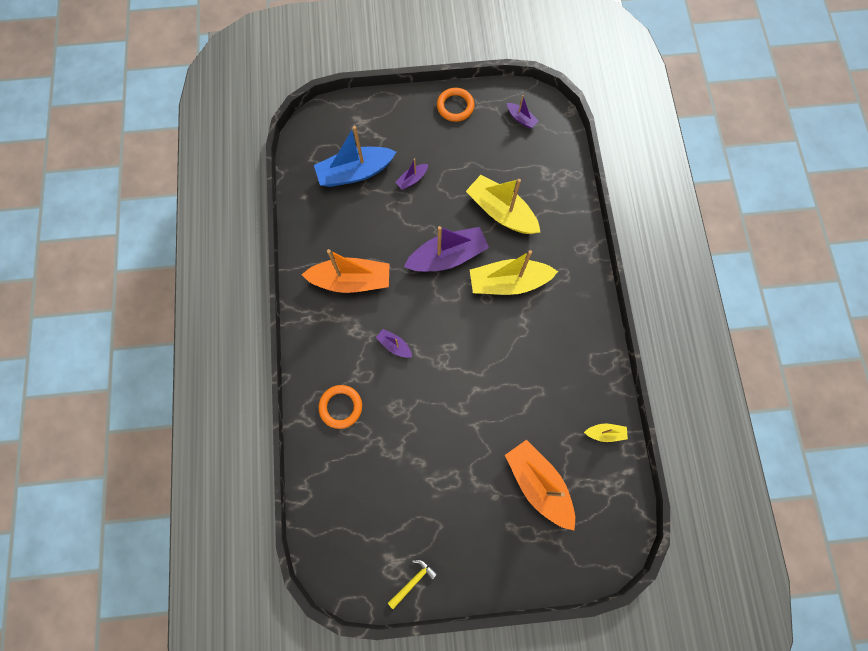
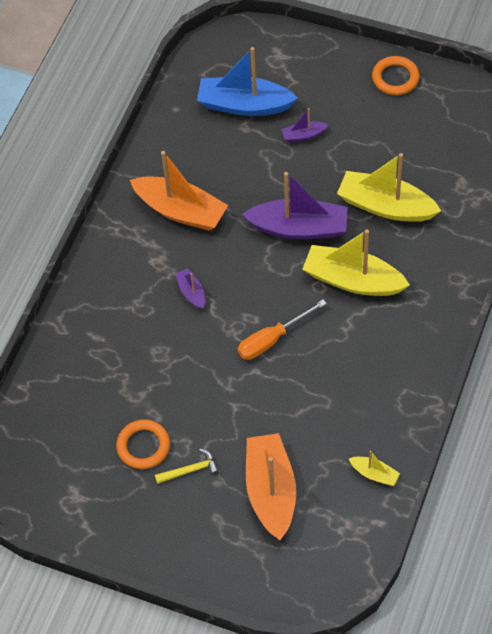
camera: 30 degrees right, 15 degrees down
orange ring [318,385,362,429] -> orange ring moved to [116,419,170,469]
yellow hammer [388,559,437,609] -> yellow hammer moved to [155,449,219,484]
yellow boat [466,175,540,234] -> yellow boat turned 45 degrees counterclockwise [337,153,441,222]
purple boat [507,95,538,129] -> none
none -> orange screwdriver [238,300,327,360]

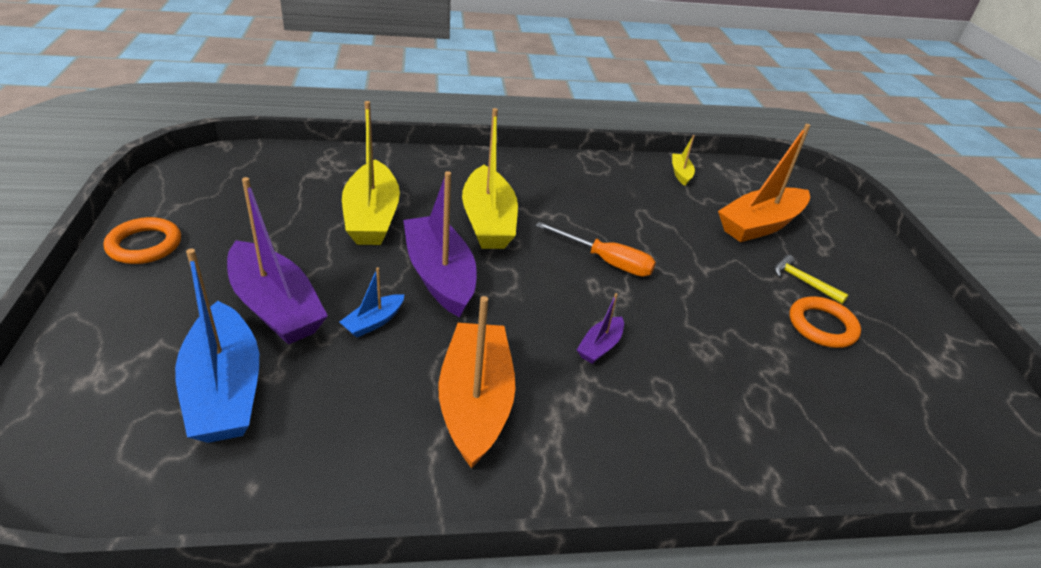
camera: 125 degrees left, 20 degrees down
purple boat [281,108,328,142] -> purple boat [227,177,328,345], size x2.15
none -> blue boat [340,267,404,338]

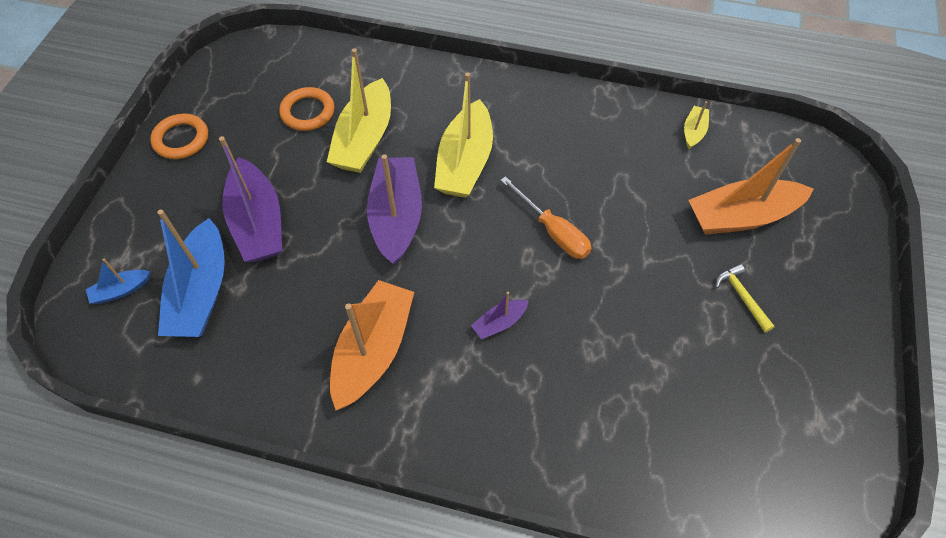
camera: 25 degrees right, 20 degrees up
blue boat [340,267,404,338] -> blue boat moved to [86,259,150,304]
orange ring [789,296,861,348] -> orange ring moved to [279,87,335,131]

